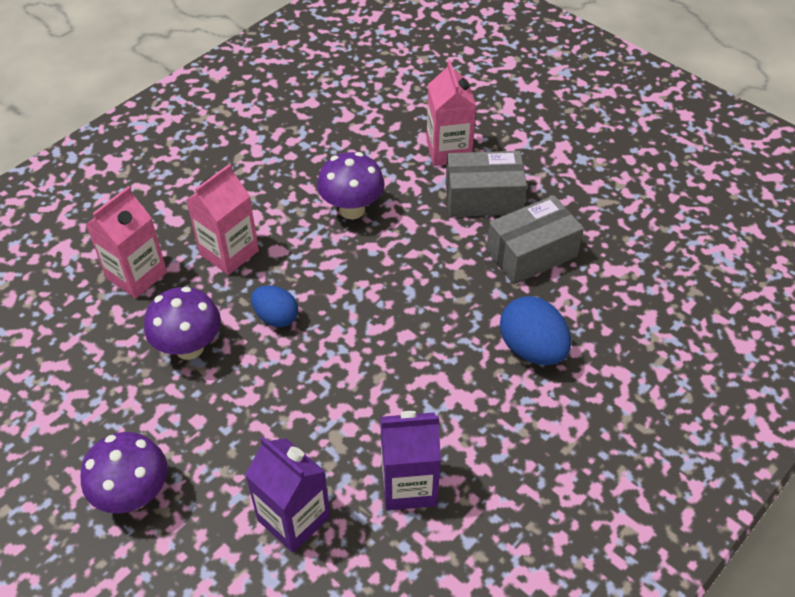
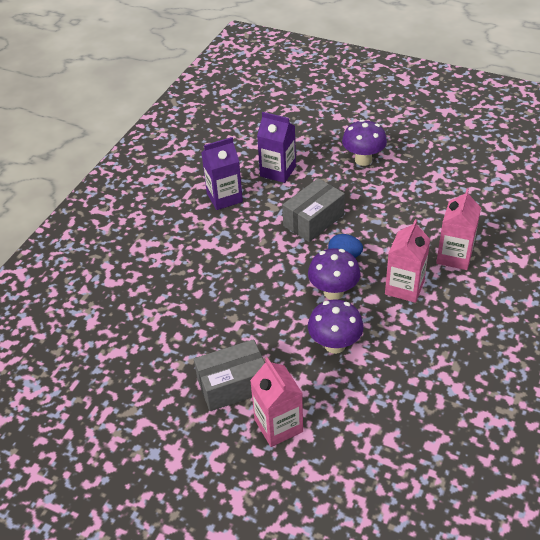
camera: 165 degrees right, 5 degrees down
purple mushroom [144,287,221,360] -> purple mushroom moved to [308,248,361,300]
grey box [486,195,584,284] -> grey box moved to [282,178,345,242]
blue egg [500,296,571,365] -> none

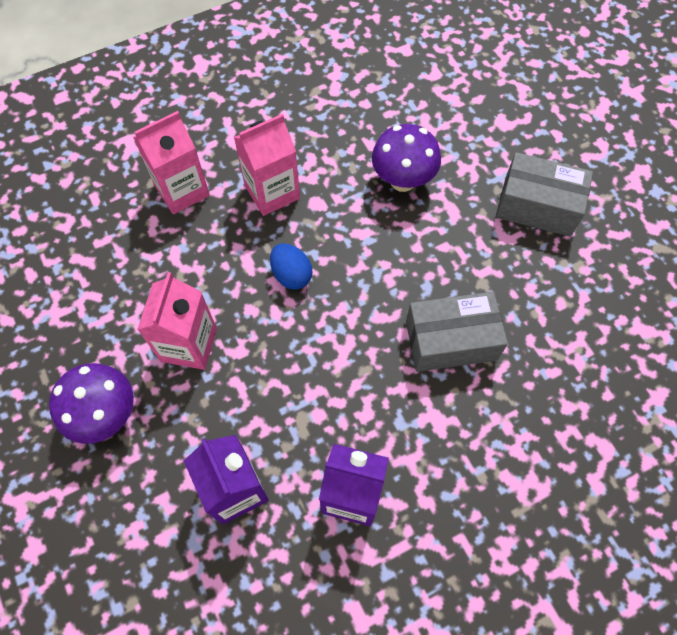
camera: 145 degrees left, 20 degrees up
pink carton [250,357,303,447] -> pink carton moved to [137,272,217,370]
grey box [282,178,345,242] -> grey box moved to [406,291,508,372]
purple mushroom [308,248,361,300] -> none

